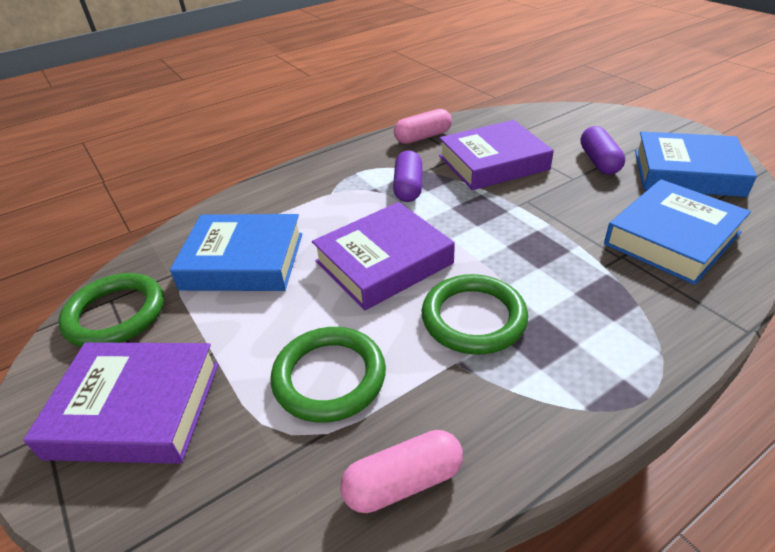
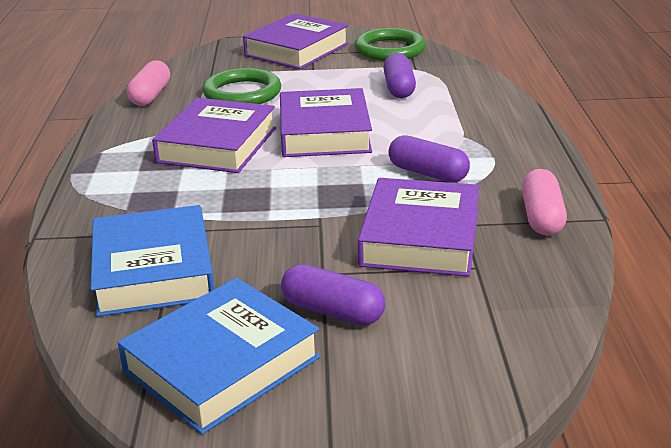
camera: 120 degrees right, 10 degrees down
blue book [170,214,302,291] -> purple capsule [383,53,416,98]
green ring [422,274,528,355] -> purple book [152,98,276,173]

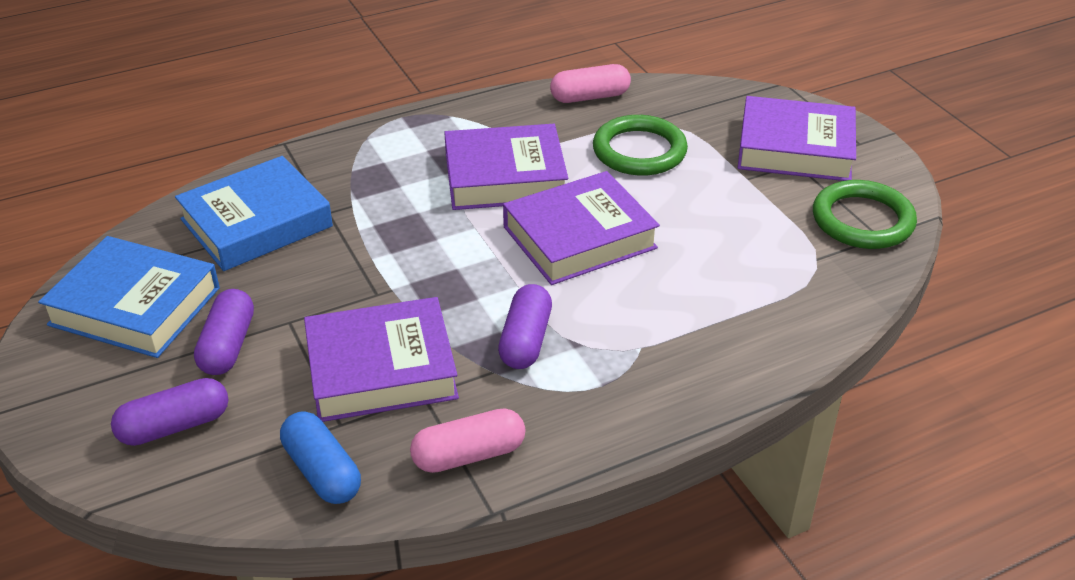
camera: 65 degrees right, 10 degrees up
purple capsule [383,53,416,98] -> purple capsule moved to [111,378,228,446]
none -> blue capsule [280,411,361,504]

